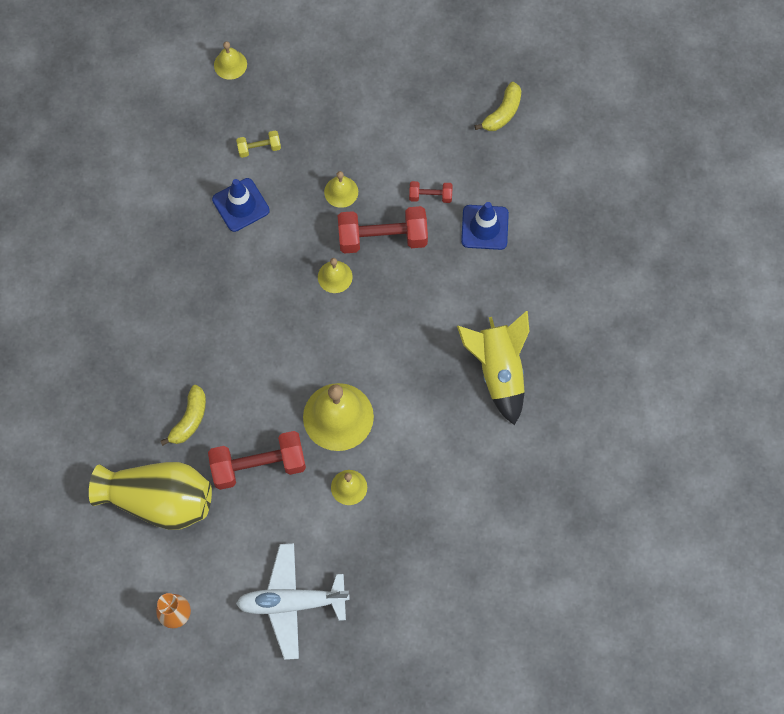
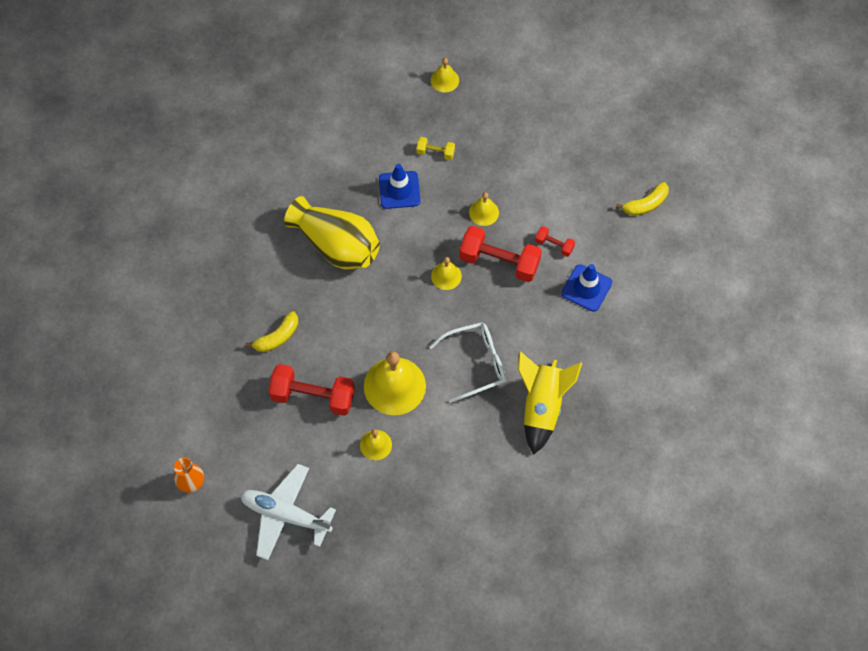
camera: 25 degrees right, 5 degrees down
yellow vase [89,462,212,530] -> yellow vase moved to [284,196,380,269]
none -> white glasses [429,322,506,403]

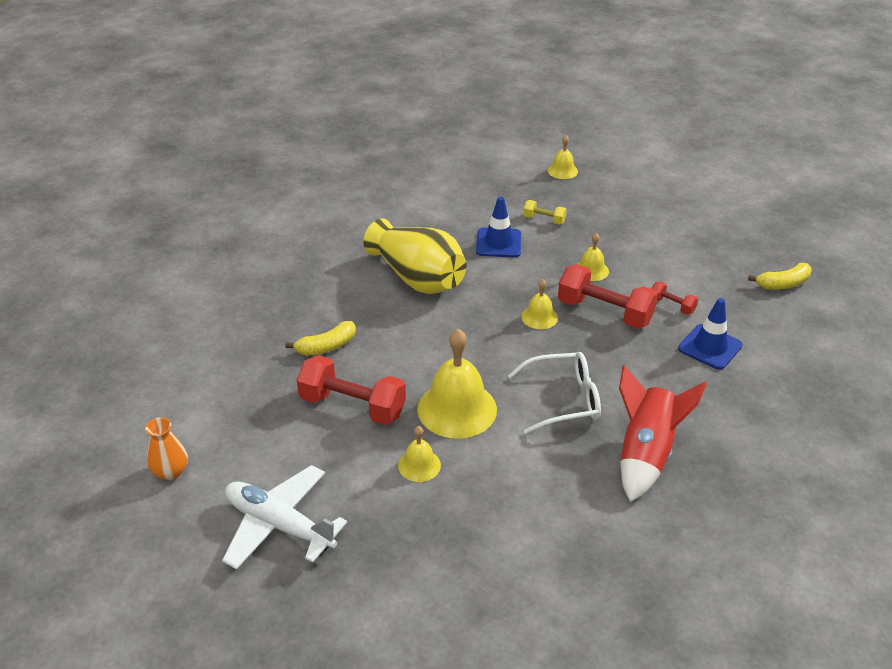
camera: 10 degrees right, 25 degrees down
yellow rocket [518,351,582,455] -> red rocket [619,365,706,502]

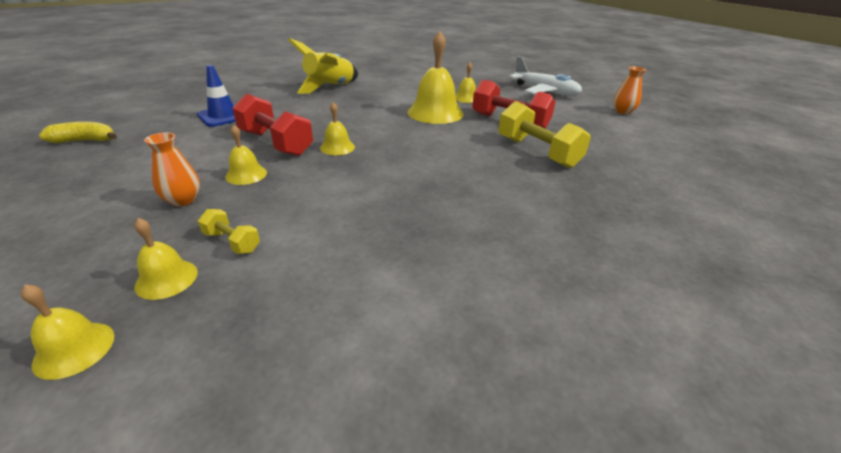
camera: 170 degrees left, 5 degrees down
yellow banana [286,321,356,356] -> yellow dumbbell [498,101,591,168]
yellow vase [364,219,467,294] -> none
blue traffic cone [476,196,521,257] -> none
white glasses [508,352,601,434] -> none
red rocket [619,365,706,502] -> yellow rocket [288,38,358,94]
red dumbbell [651,281,698,315] -> none
none -> yellow bell [134,218,198,300]
none -> orange vase [144,132,200,206]

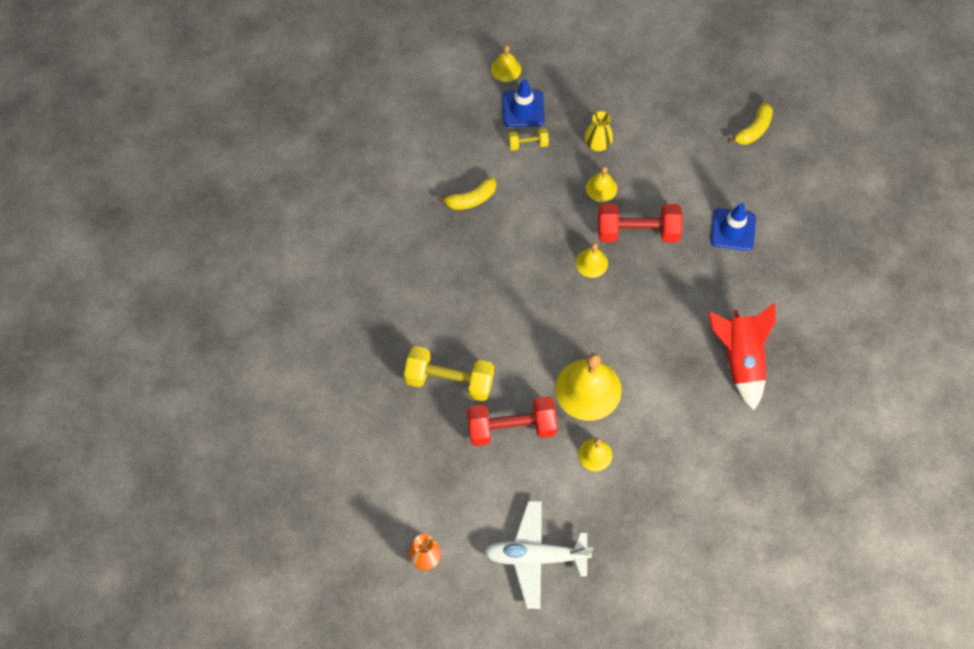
camera: 140 degrees right, 30 degrees up
yellow bell [134,218,198,300] -> blue traffic cone [503,79,544,127]
orange vase [144,132,200,206] -> yellow vase [585,111,613,151]
yellow rocket [288,38,358,94] -> red rocket [708,303,776,410]
none -> yellow banana [438,177,496,210]

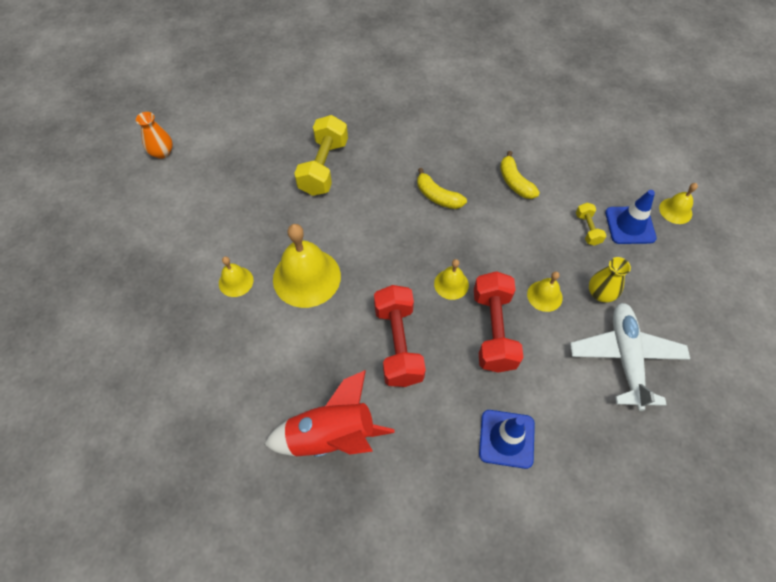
camera: 90 degrees right, 5 degrees down
red dumbbell [467,397,557,446] -> red dumbbell moved to [374,285,426,387]
white plane [484,501,593,609] -> white plane moved to [570,303,690,411]
yellow banana [728,102,773,145] -> yellow banana moved to [417,168,467,209]

